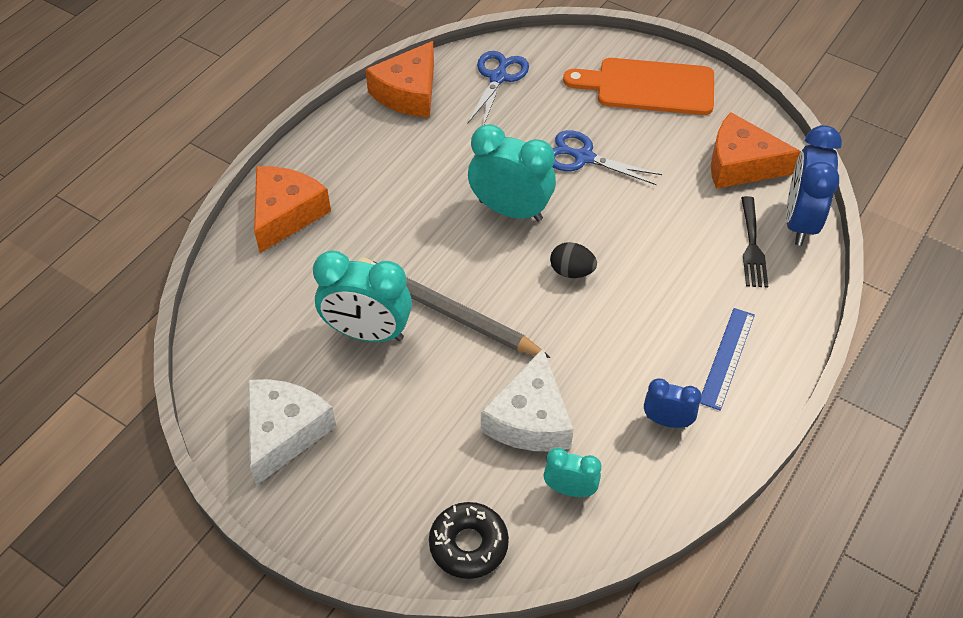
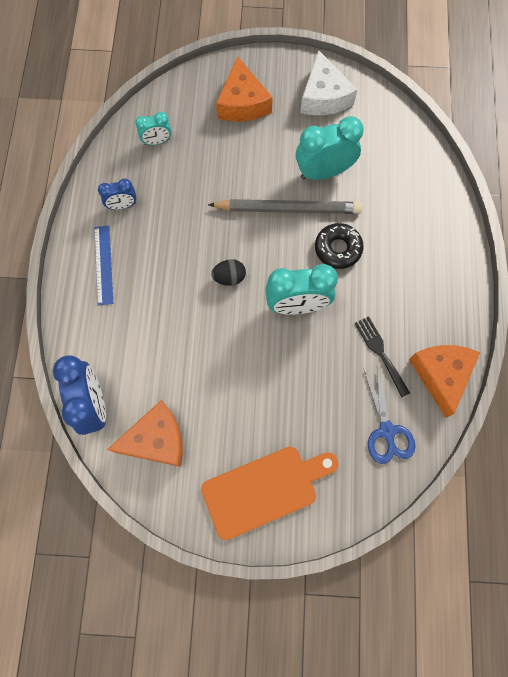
camera: 150 degrees right, 20 degrees up
orange cheese [254,166,331,253] -> orange cheese moved to [216,56,273,122]
black donut [429,502,509,579] -> black donut moved to [315,223,364,269]
white cheese [481,349,573,451] -> none
blue scissors [552,130,662,185] -> none
black fork [741,196,768,287] -> black fork moved to [355,316,410,398]

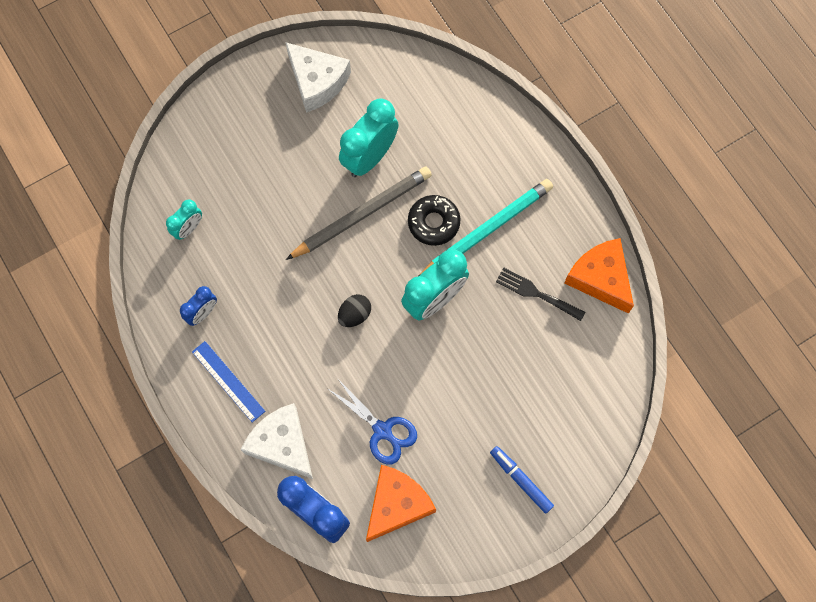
camera: 35 degrees left, 0 degrees up
orange cutting board [201,447,339,540] -> blue marker [490,446,554,514]
orange cheese [216,56,273,122] -> none
blue scissors [364,367,416,464] -> blue scissors moved to [328,378,417,465]
none -> white cheese [241,403,313,479]
none -> turquoise pencil [419,179,553,276]

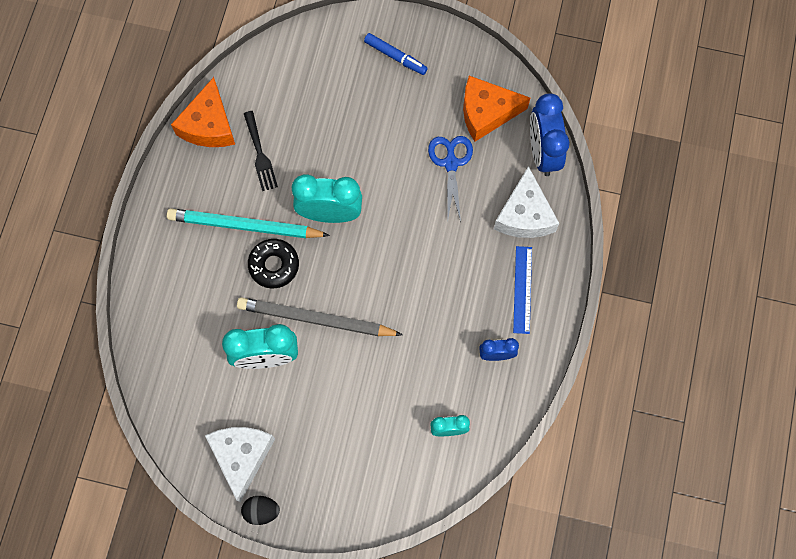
camera: 135 degrees left, 0 degrees up
black egg [338,294,371,327] -> black egg moved to [241,496,280,525]
blue marker [490,446,554,514] -> blue marker turned 60 degrees counterclockwise [364,33,428,75]

